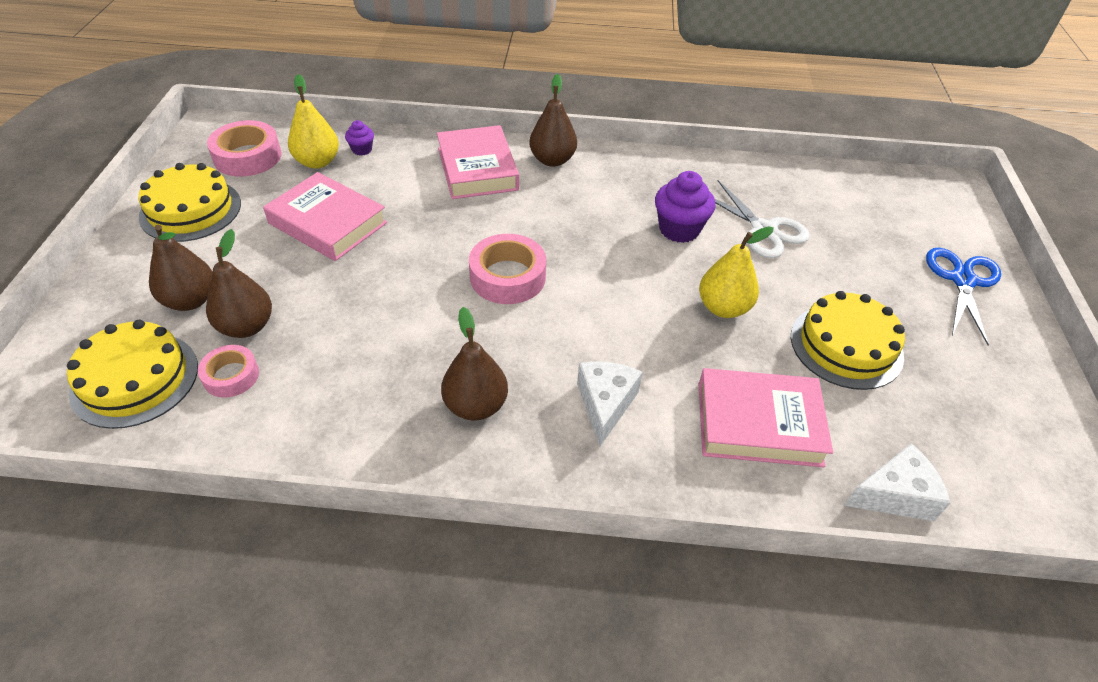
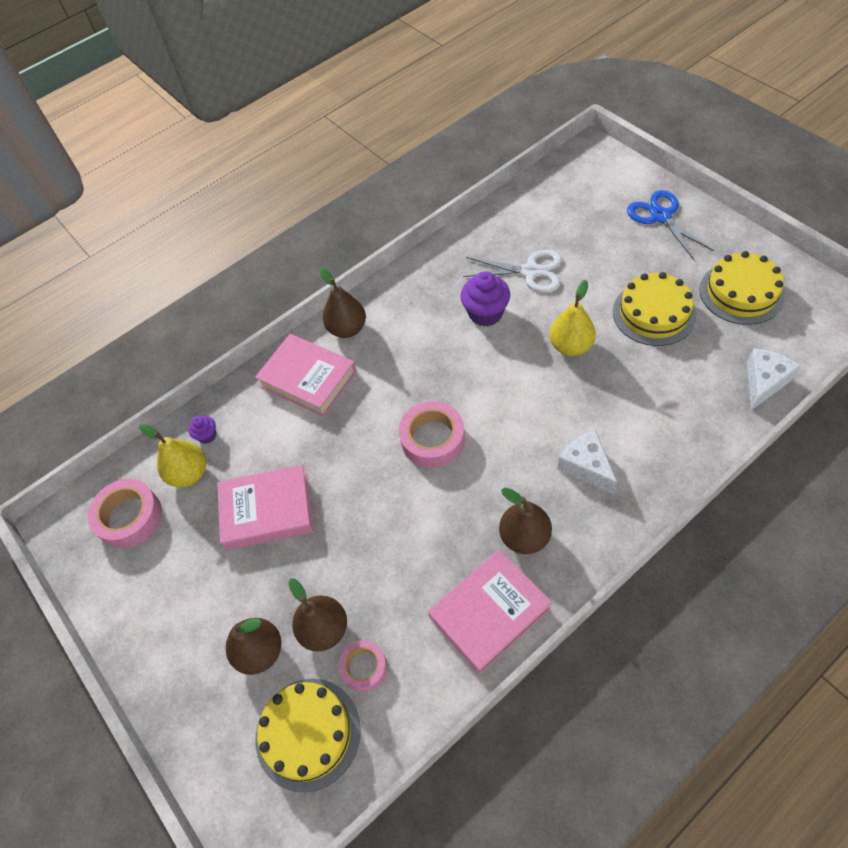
camera: 35 degrees left, 10 degrees up
yellow cake [138,163,241,242] -> yellow cake moved to [700,251,785,325]
pink book [699,368,833,467] -> pink book moved to [428,550,552,674]

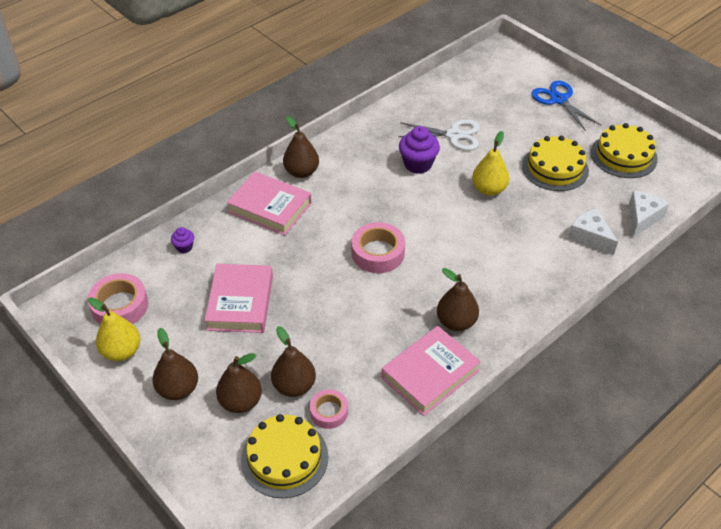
camera: 10 degrees left, 10 degrees down
yellow pear [139,424,206,488] -> yellow pear moved to [88,297,140,361]
pink book [217,465,314,550] -> pink book turned 75 degrees counterclockwise [205,264,273,333]
white cheese [557,430,618,494] -> white cheese moved to [568,209,618,255]
none -> brown pear [153,328,198,400]

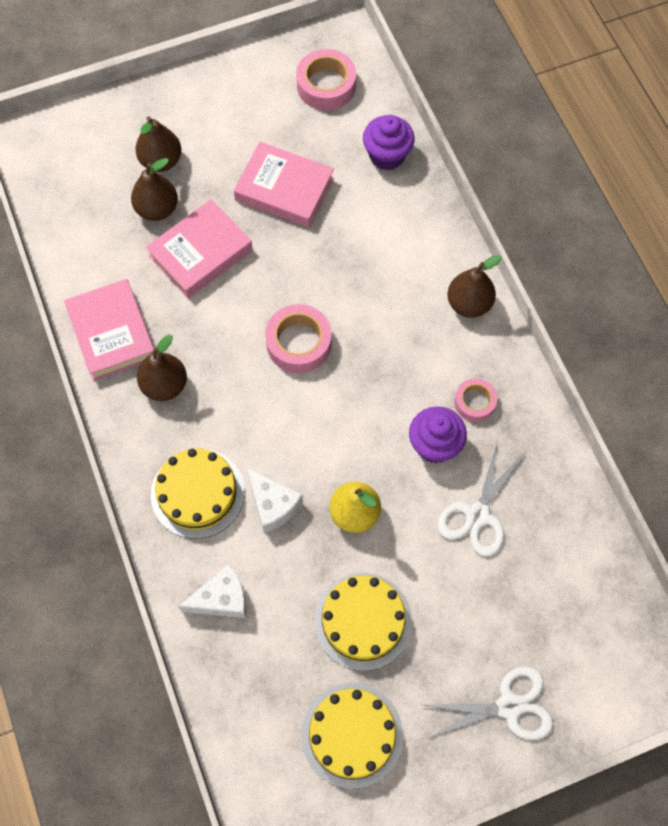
camera: 110 degrees right, 20 degrees up
yellow pear [88,297,140,361] -> none
brown pear [153,328,198,400] -> none
purple cupcake [171,227,194,253] -> purple cupcake [363,115,415,170], size x1.89
pink book [227,172,312,236] -> pink book moved to [146,199,253,298]
yellow cake [241,414,328,498] -> yellow cake moved to [151,449,245,539]
pink tape [310,389,348,429] -> pink tape moved to [454,378,497,422]
blue scissors [531,81,602,131] -> white scissors [423,666,553,740]
white cheese [629,191,669,237] -> white cheese moved to [246,468,303,533]

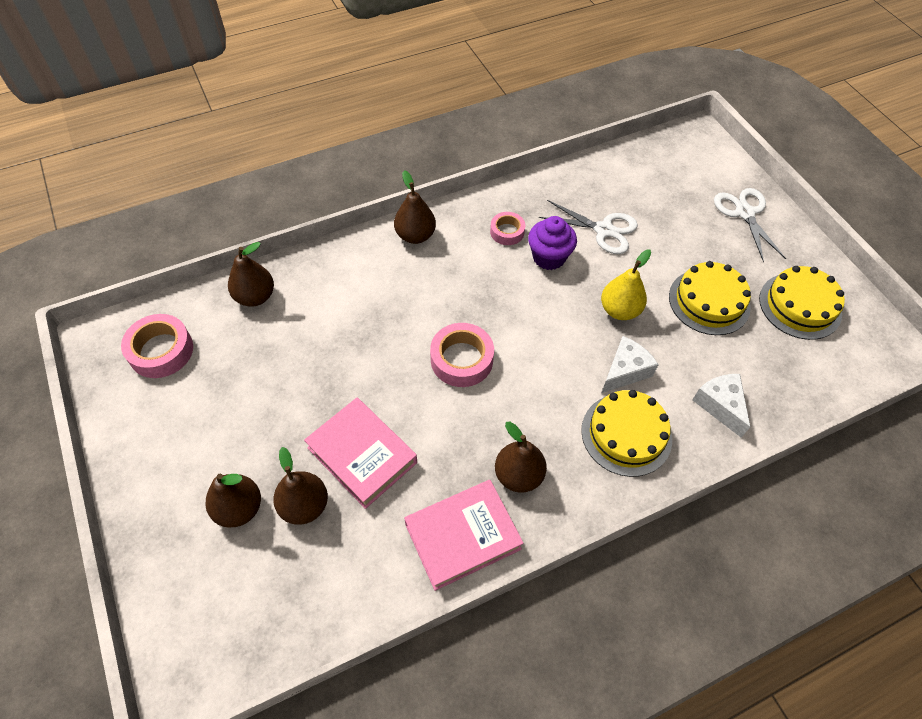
camera: 95 degrees left, 10 degrees down
pink book [234,142,334,228] -> none
purple cupcake [363,115,415,170] -> brown pear [228,242,274,307]

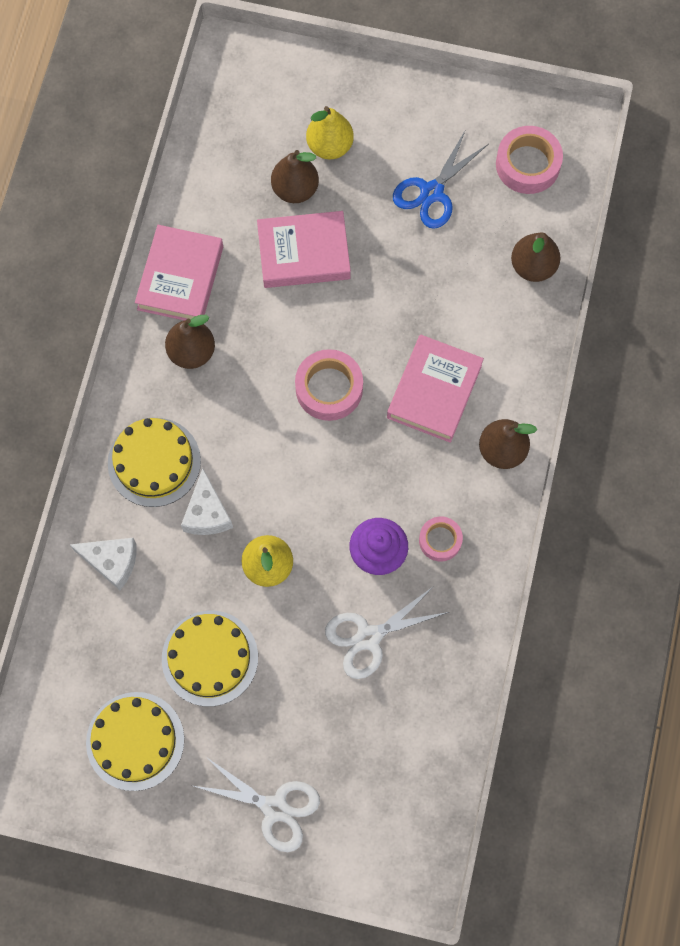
camera: 130 degrees right, 15 degrees up
brown pear [206,474,261,527] -> yellow pear [306,106,354,160]
none -> pink book [387,335,484,443]
none -> blue scissors [393,131,488,229]

